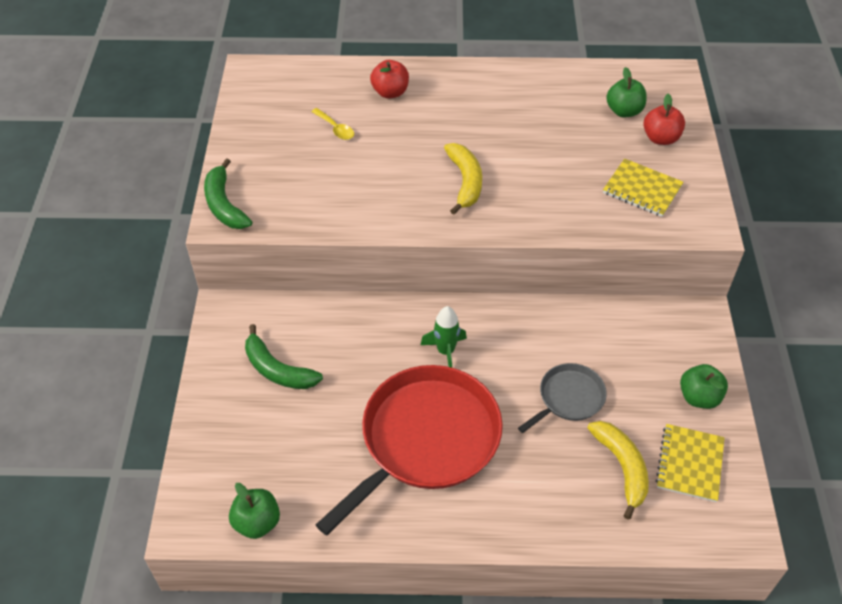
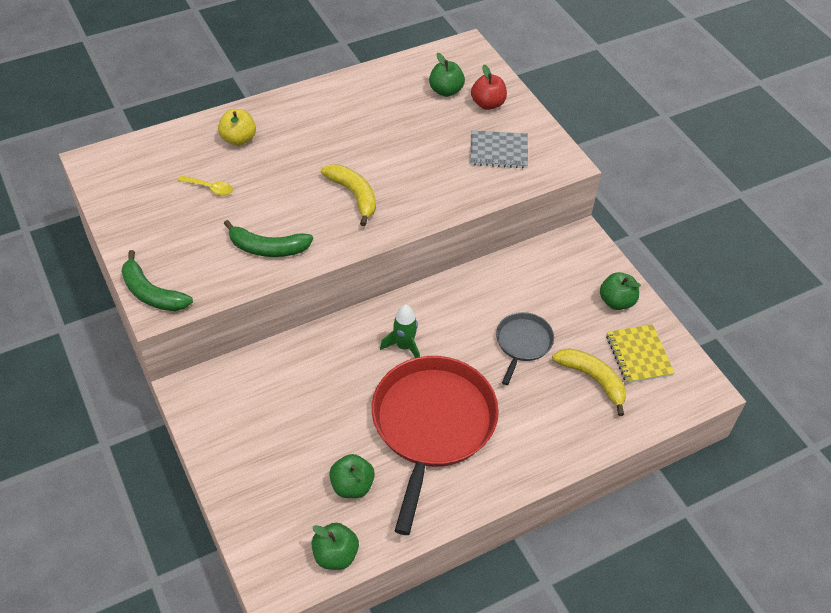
camera: 30 degrees left, 0 degrees up
green banana [245,324,323,389] -> green banana moved to [223,220,313,257]
red apple [370,60,409,98] -> yellow apple [218,109,256,146]
yellow notebook [603,158,684,217] -> grey notebook [470,130,528,169]
none -> green apple [329,454,375,498]

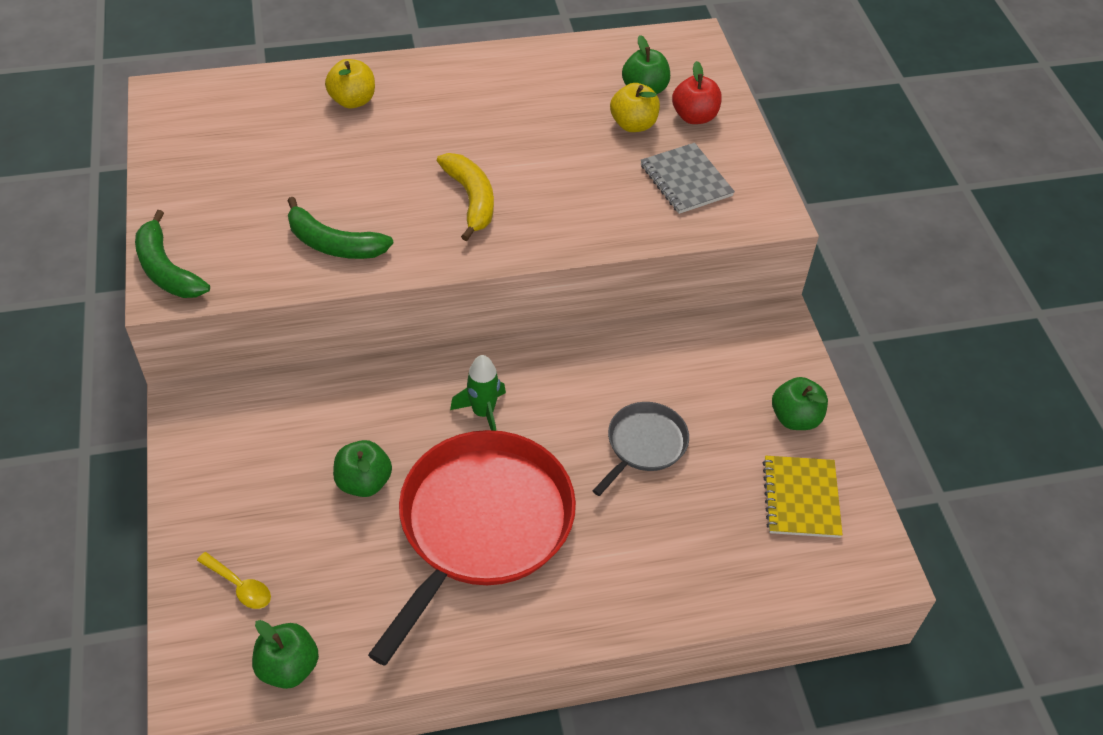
camera: 15 degrees right, 0 degrees up
yellow spoon [178,176,233,196] -> yellow spoon moved to [197,552,271,609]
green apple [329,454,375,498] -> green apple moved to [333,440,392,497]
grey notebook [470,130,528,169] -> grey notebook turned 45 degrees clockwise [640,143,735,214]
yellow banana [552,348,626,416] -> none
none -> yellow apple [610,83,660,132]

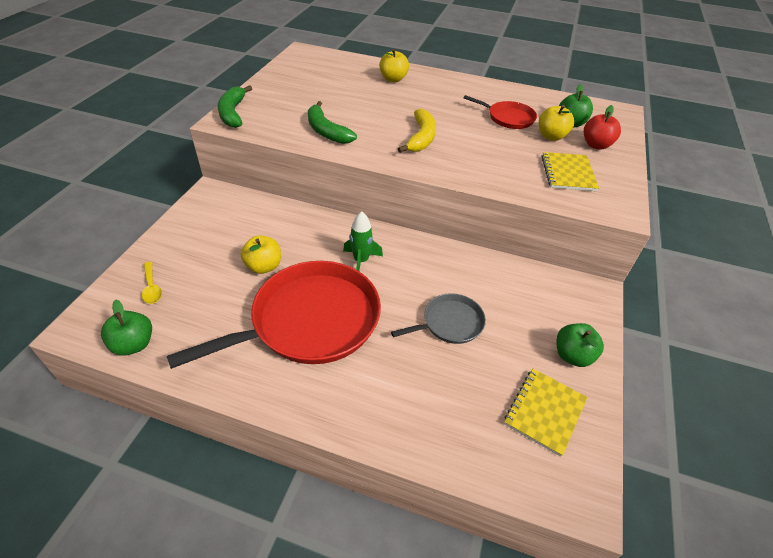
camera: 30 degrees right, 5 degrees down
green apple [333,440,392,497] -> yellow apple [241,236,281,274]
grey notebook [640,143,735,214] -> yellow notebook [542,152,599,191]
none -> red pan [464,95,537,129]

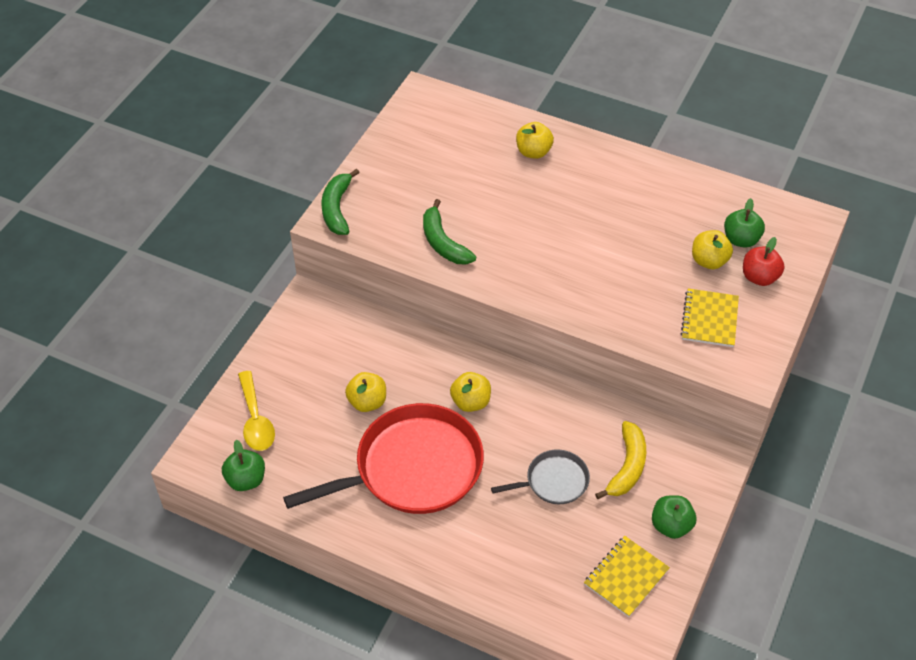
camera: 10 degrees right, 5 degrees up
yellow spoon [142,262,162,304] -> yellow spoon [238,371,275,451], size x1.62
green rocket [343,211,383,271] -> yellow apple [450,372,491,412]
yellow banana [398,108,436,153] -> yellow banana moved to [595,421,646,499]
red pan [464,95,537,129] -> none

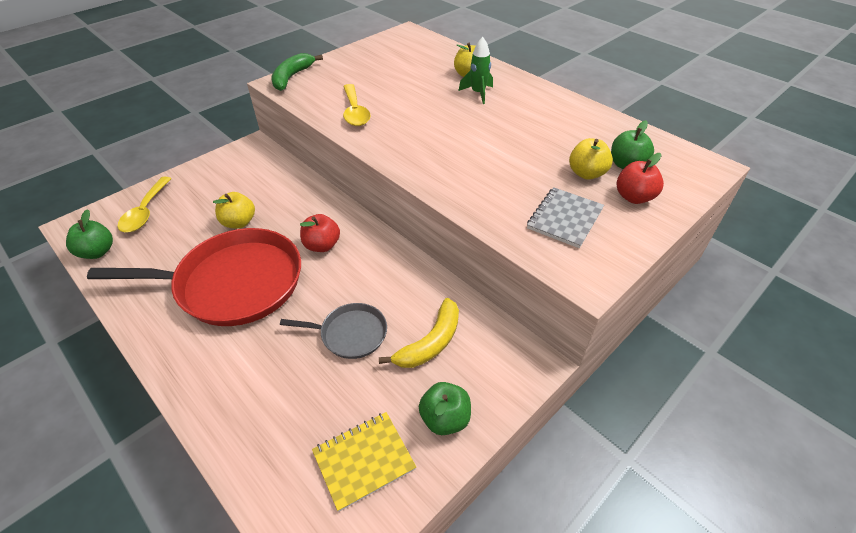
camera: 20 degrees right, 5 degrees down
green banana [423,199,476,264] -> yellow spoon [343,84,371,126]
yellow apple [450,372,491,412] -> red apple [300,214,340,252]
yellow notebook [681,288,739,347] -> grey notebook [527,187,604,248]
none -> green rocket [458,37,493,104]

